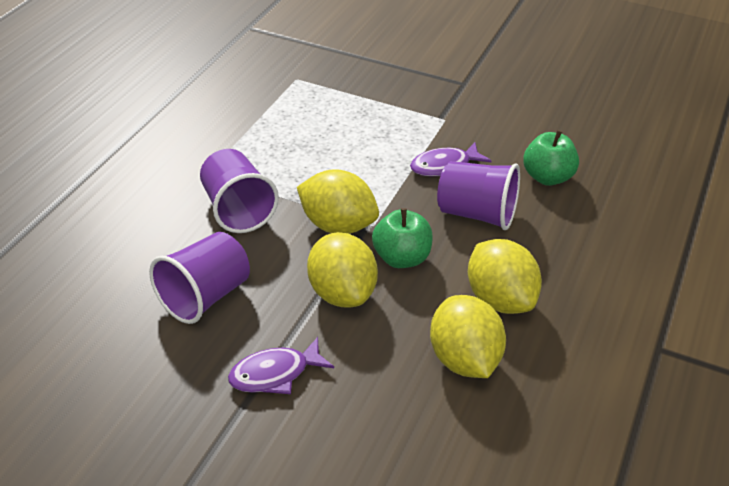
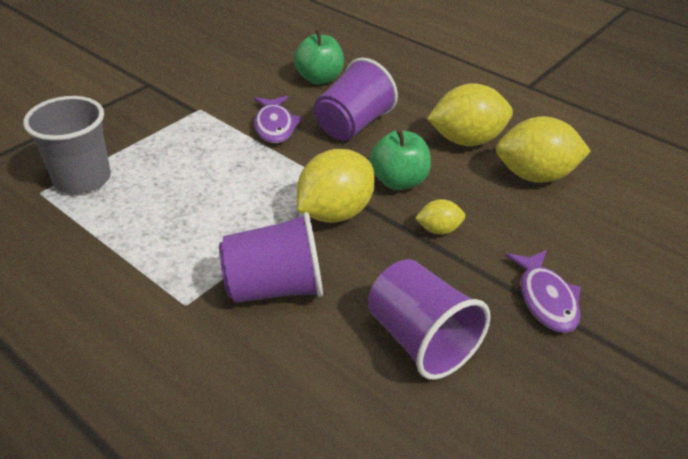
camera: 75 degrees left, 0 degrees up
yellow lemon [307,232,378,308] -> yellow lemon [415,199,465,235], size x0.49
none -> grey cup [23,96,111,194]

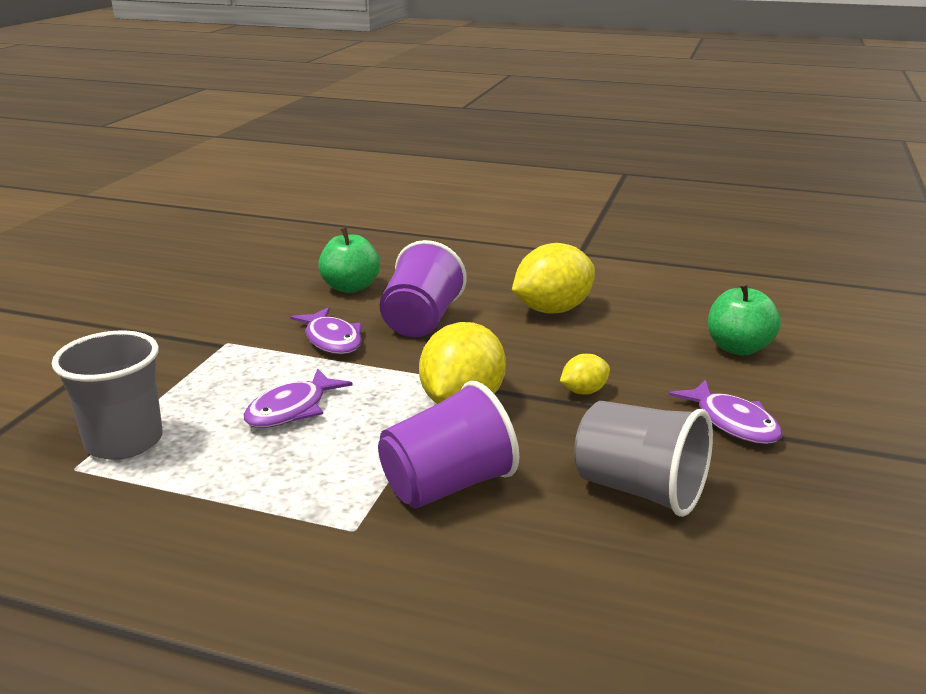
camera: 20 degrees left, 15 degrees down
purple cup [368,259,490,380] -> grey cup [574,401,713,517]
green apple [370,128,431,190] -> green apple moved to [708,282,781,355]
yellow lemon [496,116,591,183] -> none
none -> purple fish [244,368,352,428]

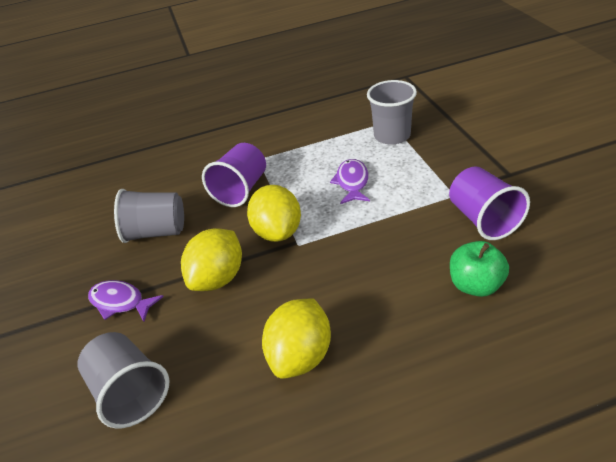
camera: 150 degrees right, 15 degrees up
purple fish [290,307,362,354] -> none
purple cup [380,240,467,338] -> purple cup moved to [449,166,530,240]
yellow lemon [560,354,610,395] -> yellow lemon [181,228,242,291], size x2.02
green apple [708,282,781,355] -> grey cup [78,332,170,428]

